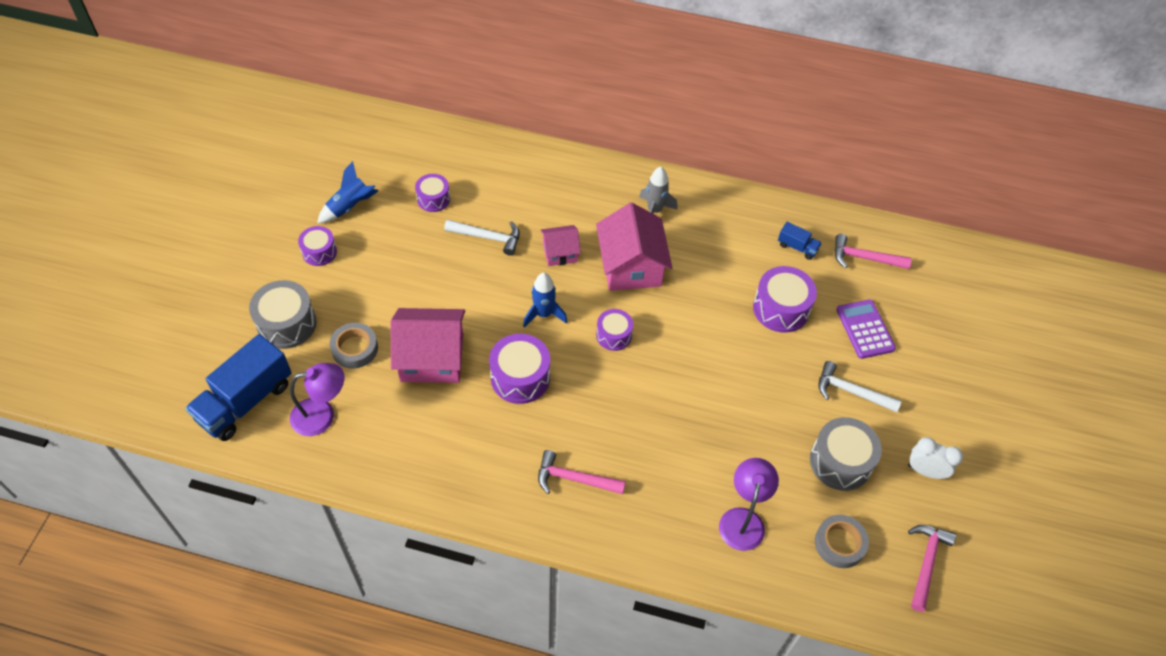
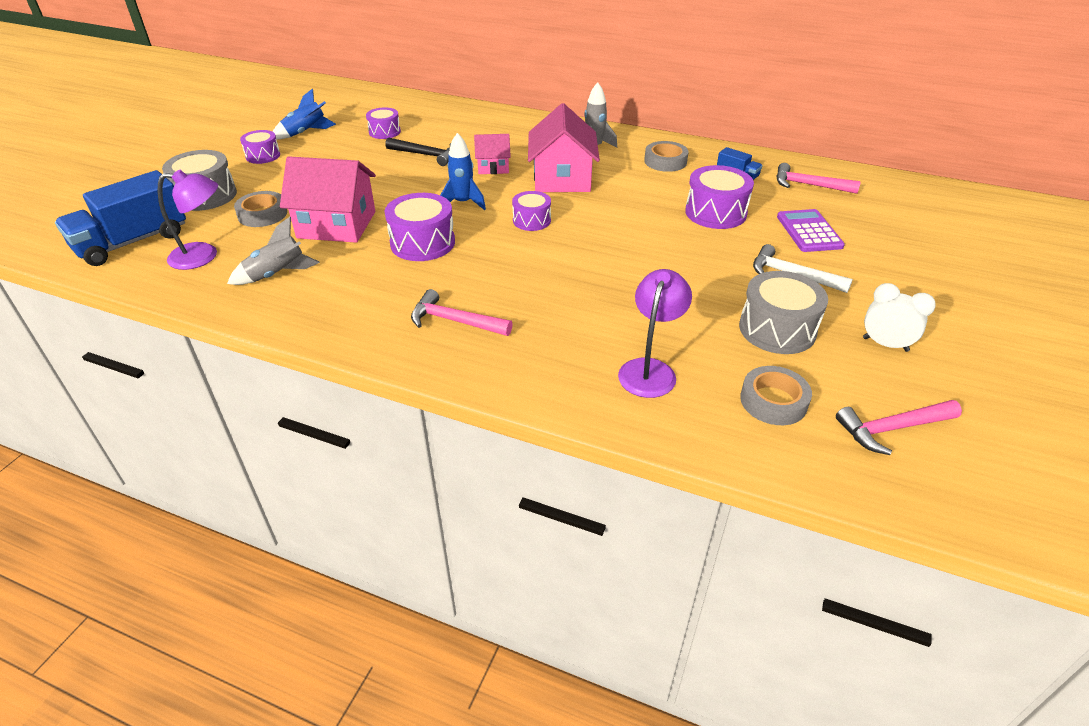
camera: 10 degrees right, 15 degrees down
white hammer [444,219,520,256] -> black hammer [385,137,451,166]
pink hammer [908,525,956,612] -> pink hammer turned 135 degrees counterclockwise [836,400,962,455]
none -> grey rocket [227,217,320,285]
none -> grey tape [644,141,689,172]

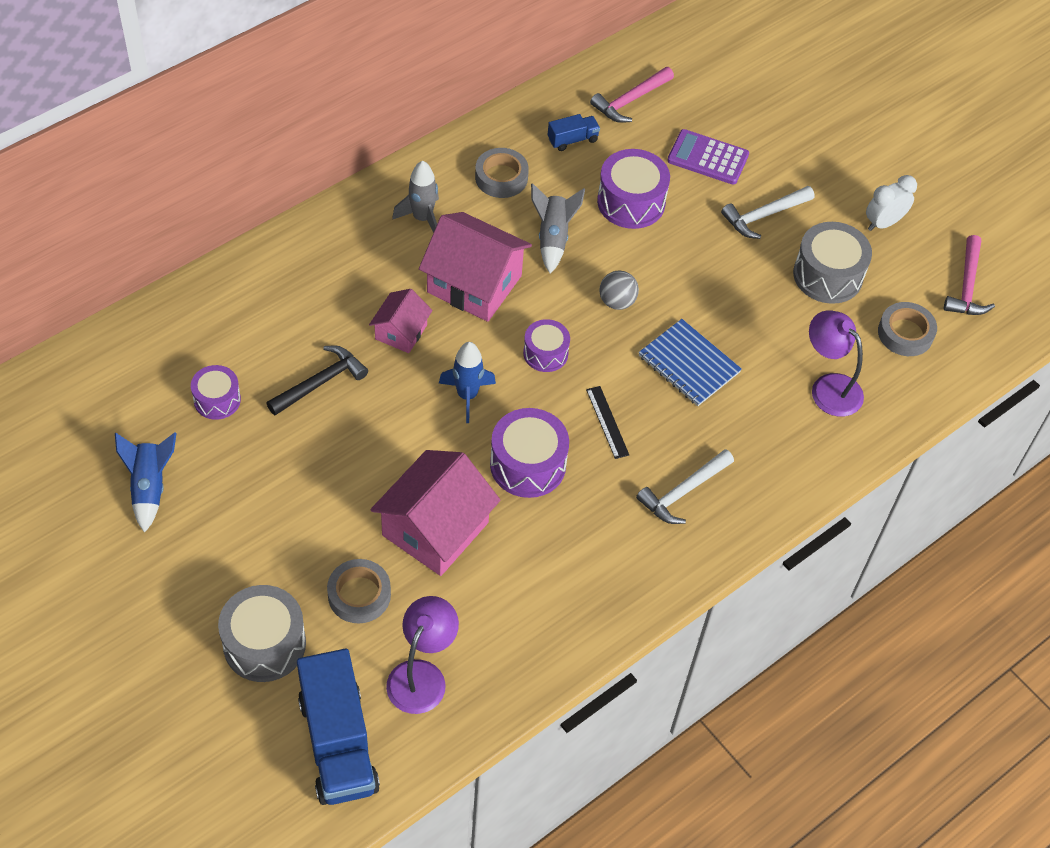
camera: 65 degrees left, 15 degrees up
grey rocket [227,217,320,285] -> grey rocket moved to [531,183,585,273]
purple drum [240,130,280,164] -> none
pink hammer [411,289,513,336] -> white hammer [636,449,734,524]
none -> black ruler [586,386,629,459]
none -> grey ball [599,270,639,310]
none -> blue notebook [638,319,742,406]

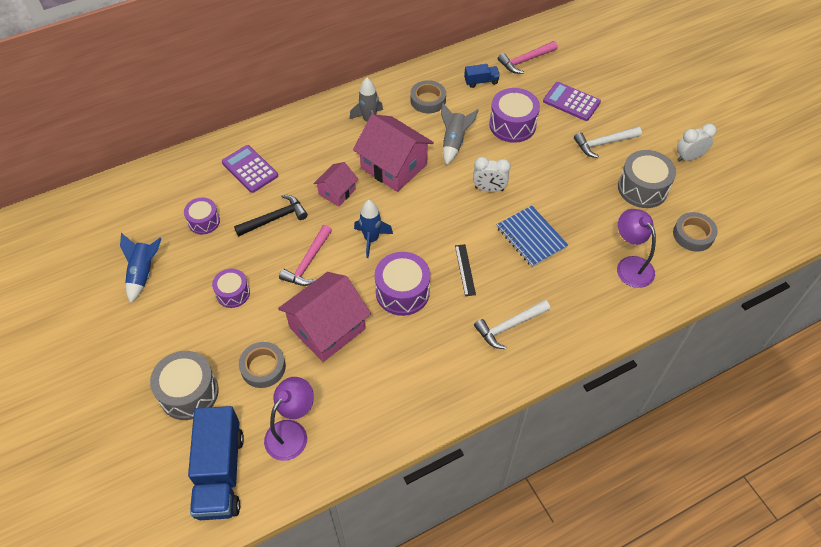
camera: 15 degrees right, 0 degrees up
purple drum [523,319,570,372] -> purple drum moved to [212,269,250,308]
grey ball [599,270,639,310] -> white clock [473,157,511,192]
pink hammer [943,235,995,315] -> pink hammer moved to [279,225,332,286]
none -> purple calculator [222,145,278,193]

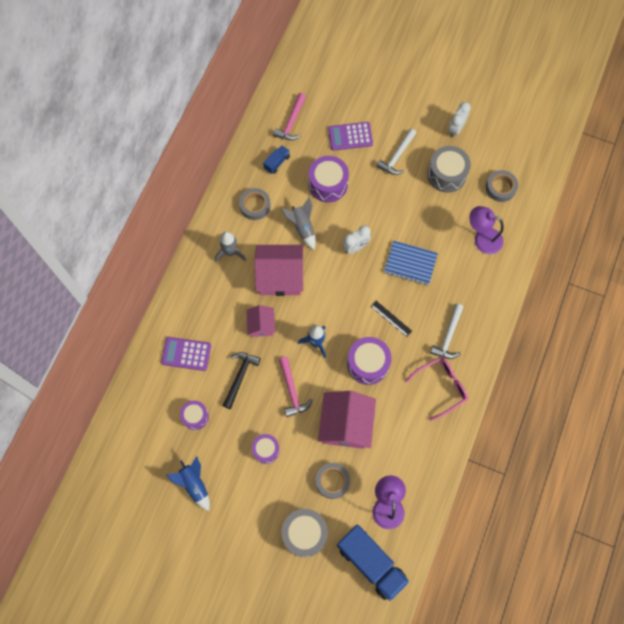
camera: 40 degrees left, 15 degrees up
none -> pink glasses [405,357,468,421]

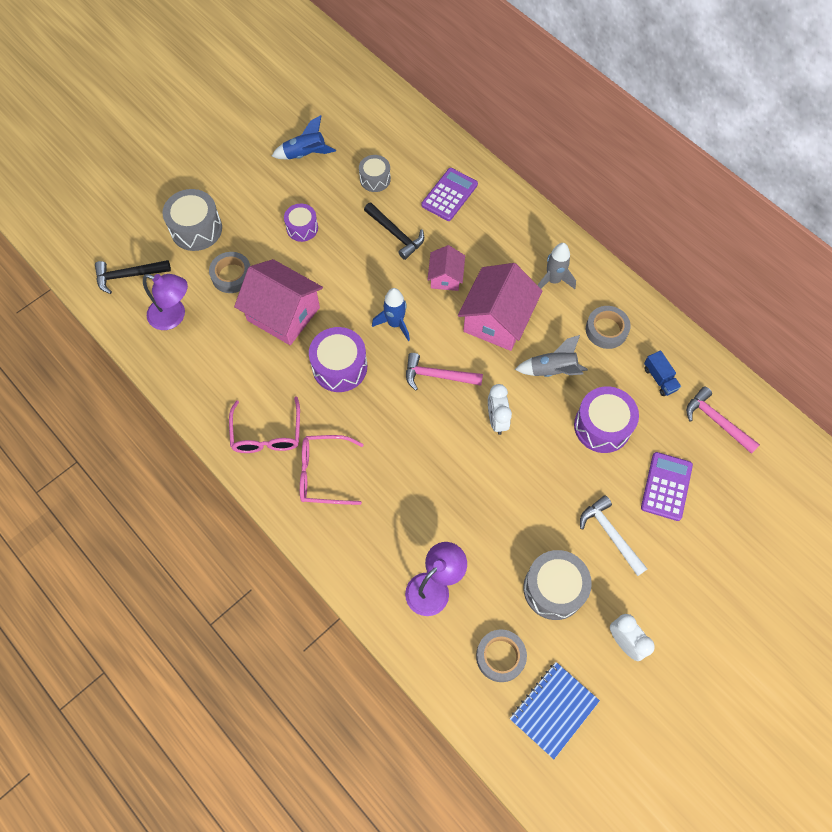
camera: 115 degrees right, 5 degrees down
purple drum [180,401,209,430] -> grey drum [359,155,391,192]
pink house [246,305,275,337] -> pink house turned 75 degrees clockwise [427,245,465,291]
pink hammer [279,357,312,417] -> pink hammer moved to [406,353,483,391]
blue truck [337,524,409,601] -> black hammer [95,260,171,294]
black ruler [371,301,412,337] -> none
blue notebook [384,241,438,285] -> blue notebook moved to [510,662,600,759]
white hammer [430,304,464,359] -> pink glasses [300,435,364,505]

